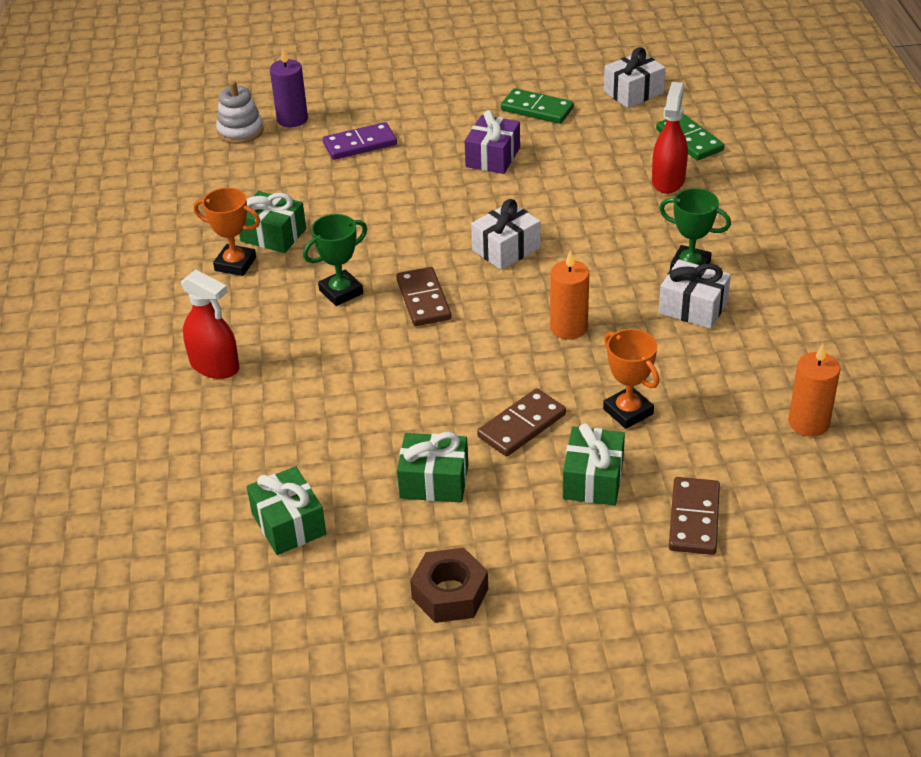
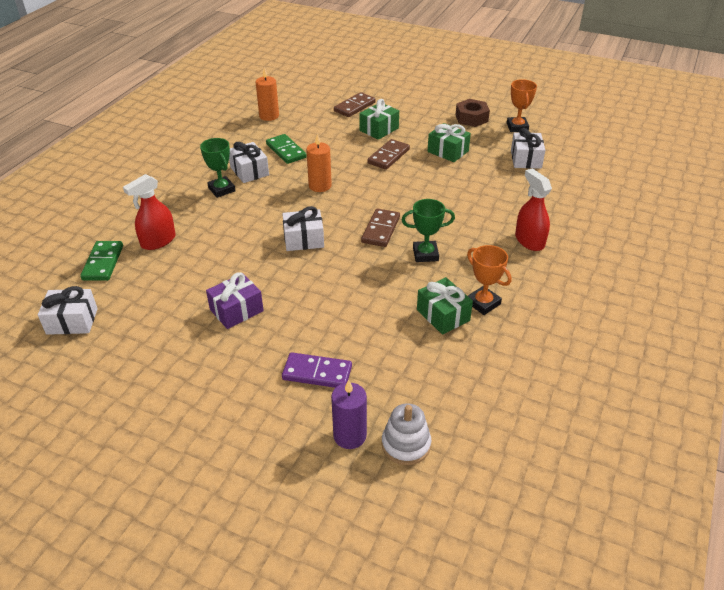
camera: 150 degrees left, 0 degrees up
green gift [247,466,326,555] -> white gift [511,128,545,169]
brown domino [477,388,566,457] -> brown domino turned 45 degrees counterclockwise [367,139,410,170]
green domino [501,88,574,124] -> green domino moved to [266,134,307,164]
orange trophy [603,329,659,429] -> orange trophy moved to [507,79,537,132]

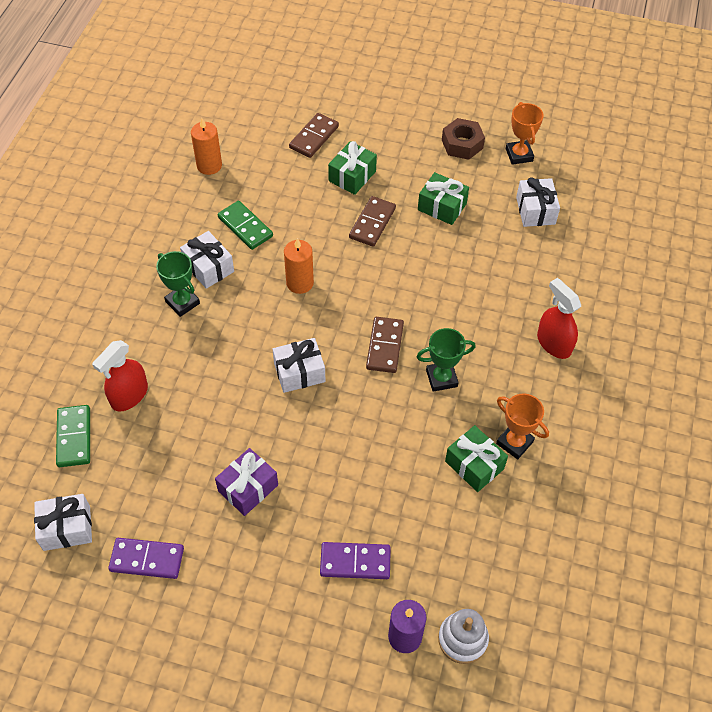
camera: 10 degrees left, 15 degrees up
none -> purple domino [108,538,184,579]

